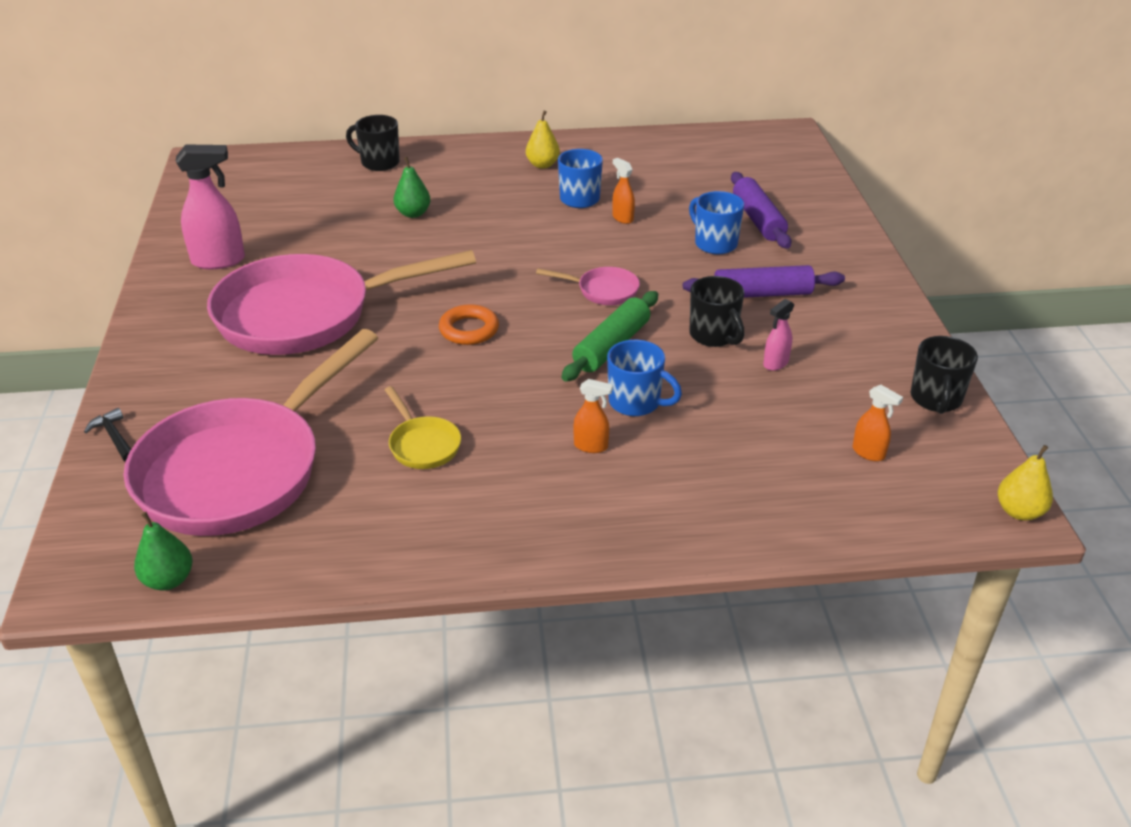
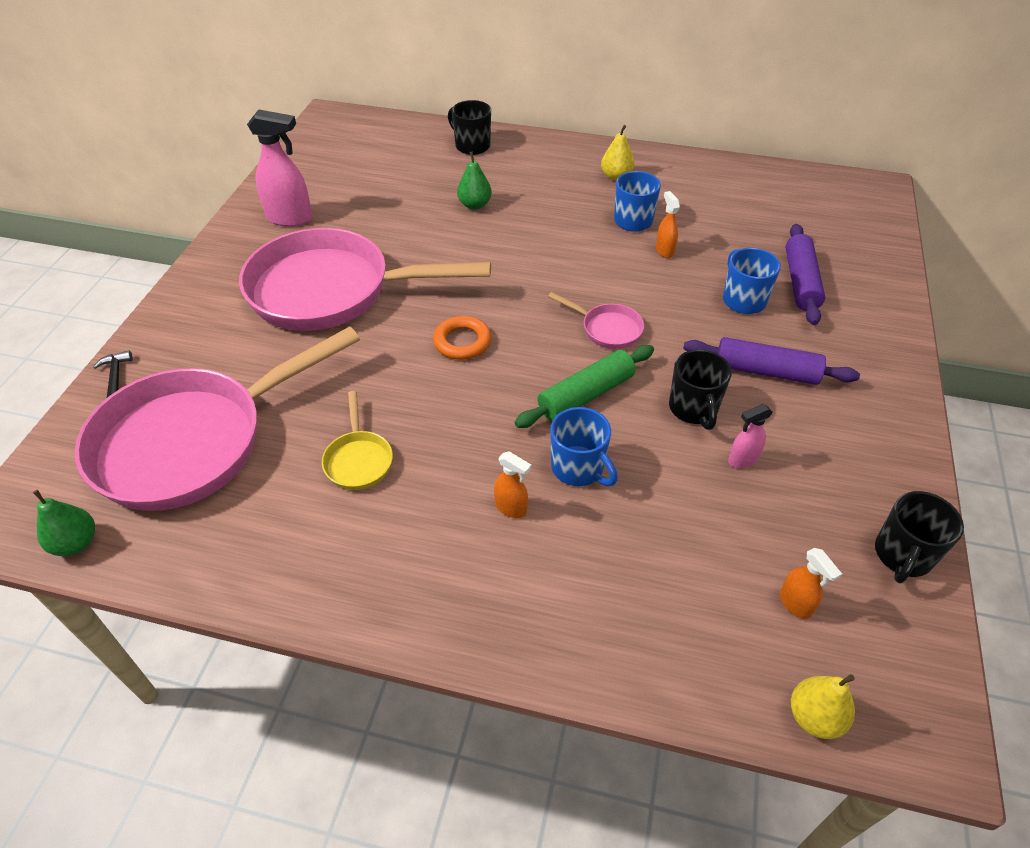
camera: 20 degrees right, 10 degrees up
yellow pear [998,445,1053,521] -> yellow pear moved to [791,674,855,739]

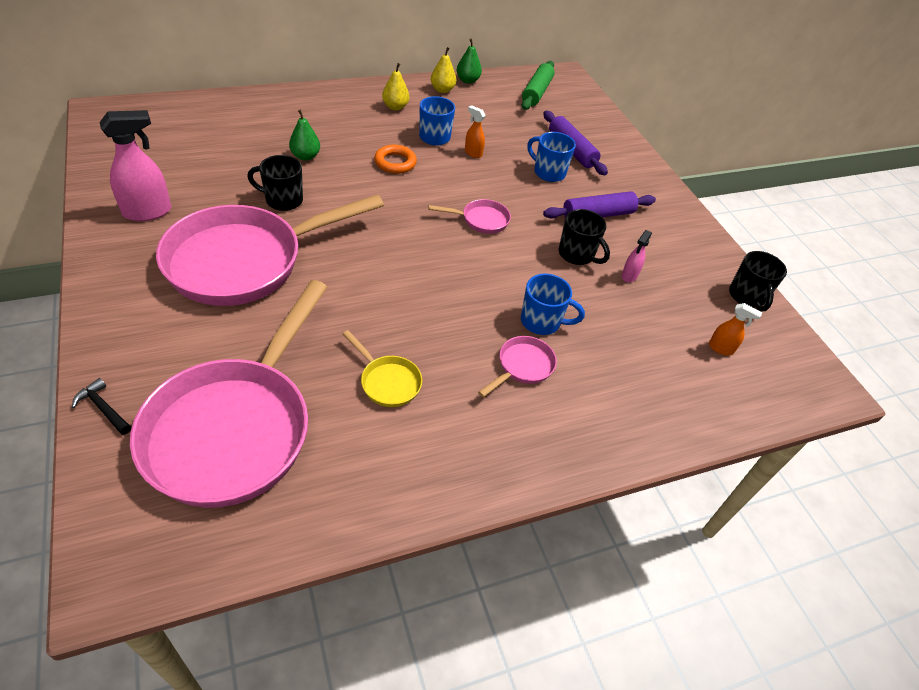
camera: 40 degrees left, 0 degrees up
green pear [33,490,95,556] -> green pear moved to [456,38,482,84]
orange ring [433,316,492,360] -> orange ring moved to [374,145,417,174]
black mug [448,100,491,155] -> black mug moved to [247,155,303,211]
orange spray bottle [494,452,531,518] -> pink pan [478,336,557,397]
green rolling pin [515,345,654,428] -> green rolling pin moved to [522,61,555,110]
yellow pear [791,674,855,739] -> yellow pear moved to [431,47,456,93]

